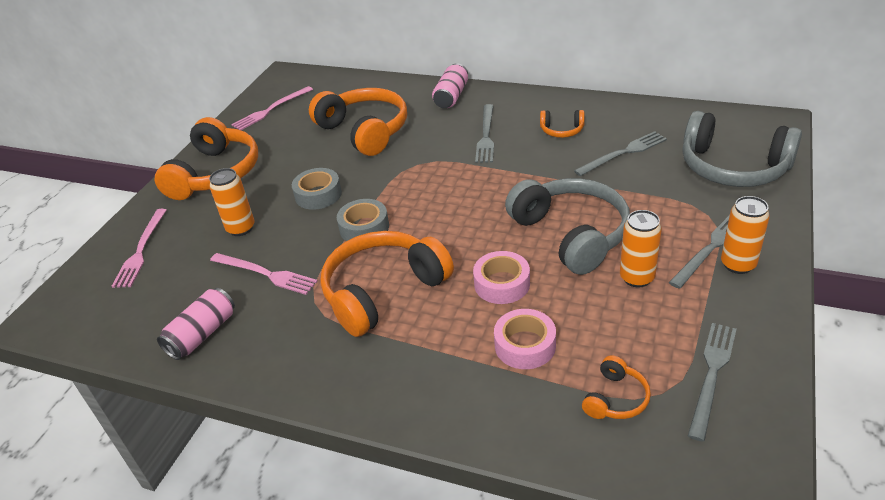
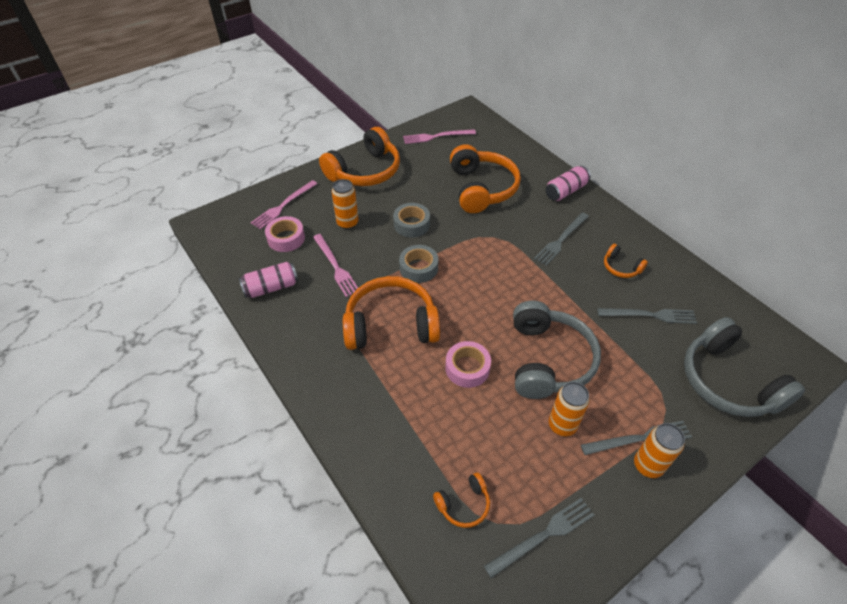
camera: 30 degrees right, 10 degrees up
pink tape [494,309,556,369] -> pink tape moved to [265,216,305,252]

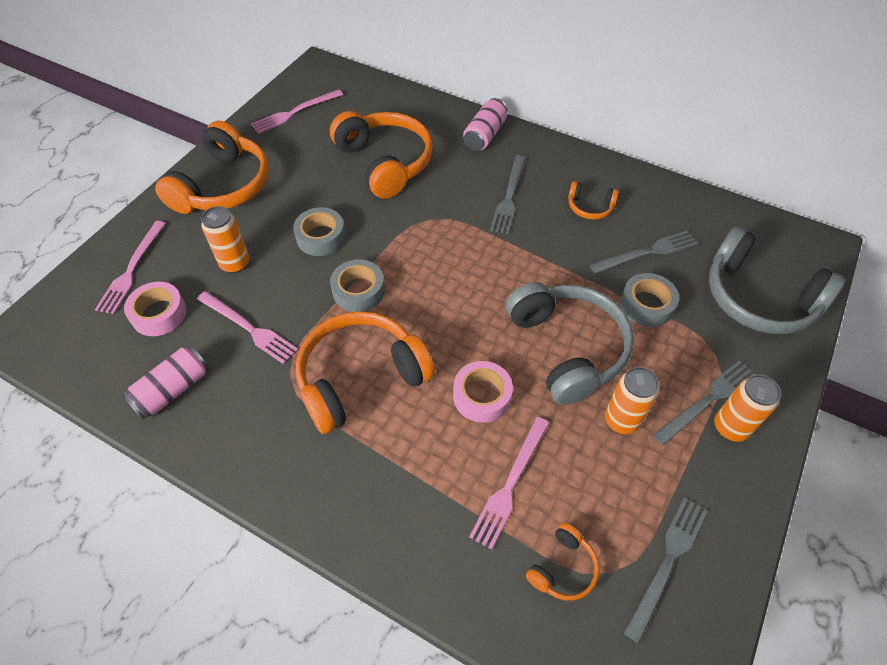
camera: 25 degrees left, 5 degrees up
none -> pink fork [469,417,549,550]
none -> grey tape [620,273,679,327]

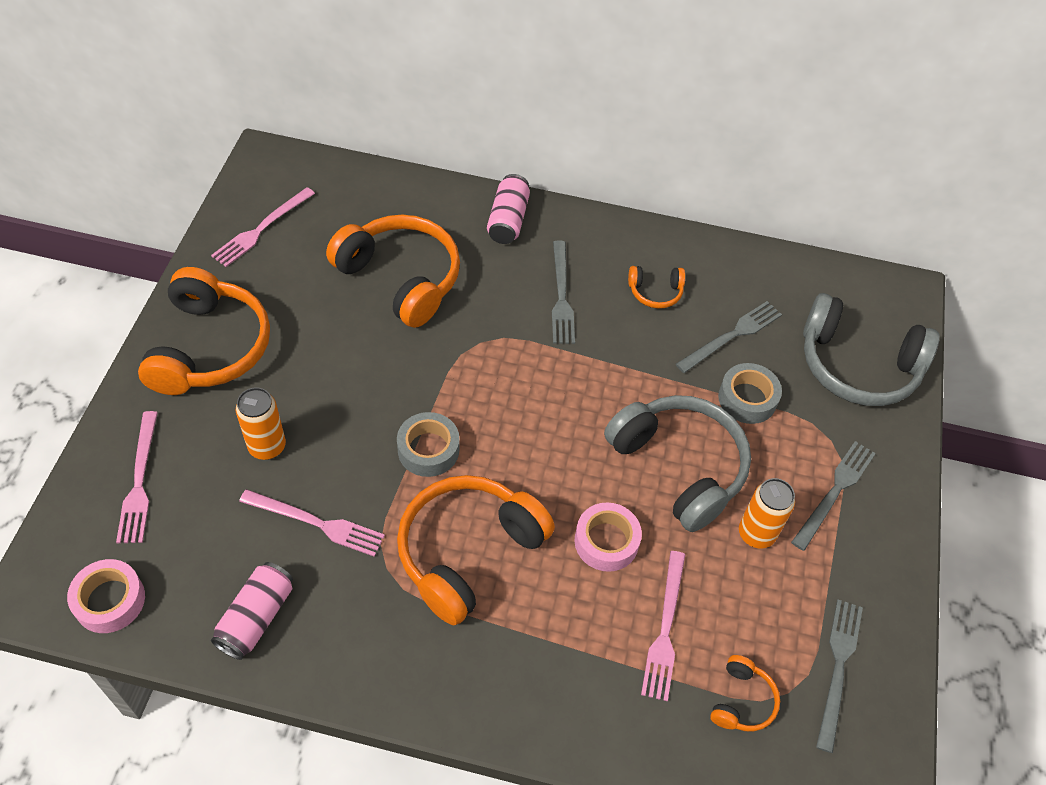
camera: 20 degrees left, 0 degrees up
pink tape [124,282,187,336] -> pink tape moved to [67,559,145,633]
grey tape [293,207,346,256] -> none
orange can [714,374,781,442] -> none

